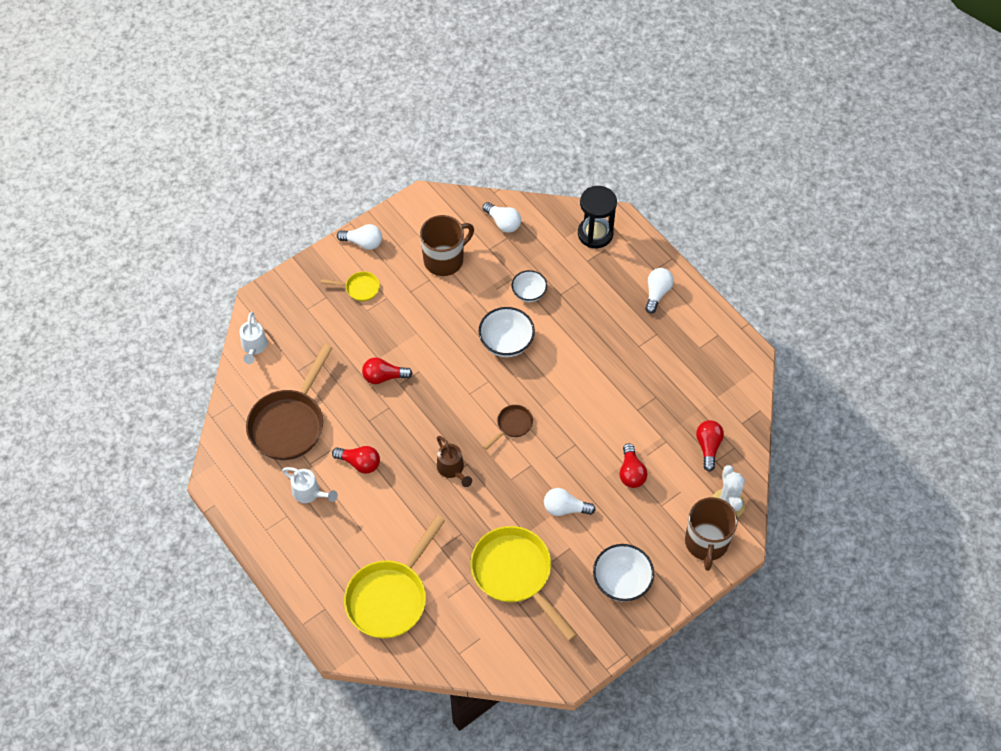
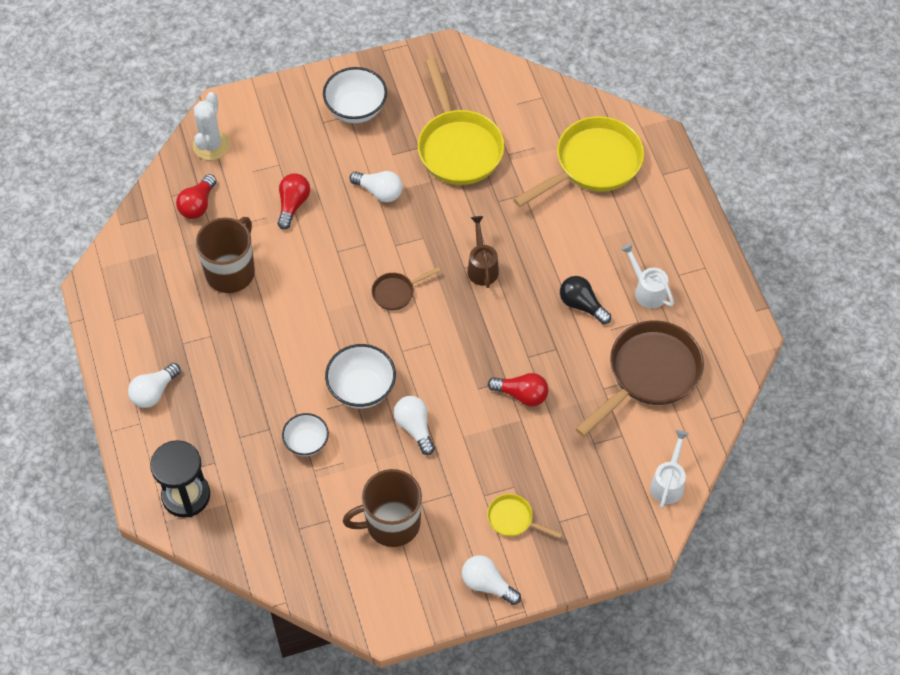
camera: 160 degrees left, 0 degrees up
red light bulb [332,446,380,474] -> black light bulb [560,276,611,324]
white light bulb [483,202,521,233] -> white light bulb moved to [394,396,435,455]
brown mug [685,497,738,571] -> brown mug moved to [196,217,255,293]

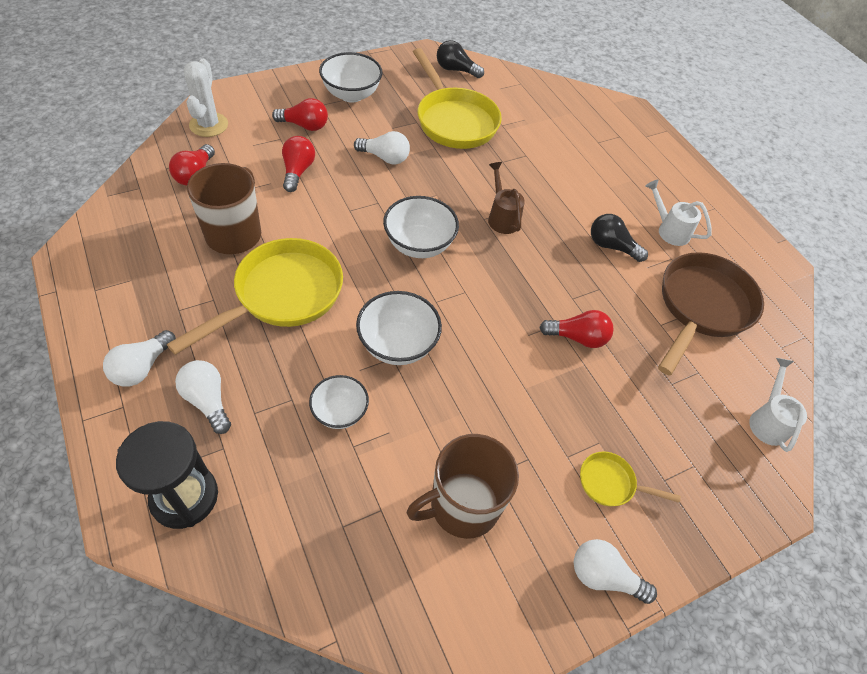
camera: 15 degrees left, 5 degrees down
brown pan [371,267,440,310] -> white bowl [383,196,459,258]
white light bulb [394,396,435,455] -> white light bulb moved to [175,360,231,434]
yellow pan [513,116,644,207] -> yellow pan moved to [167,238,343,355]
none -> red light bulb [272,98,328,131]
none -> black light bulb [437,40,484,78]

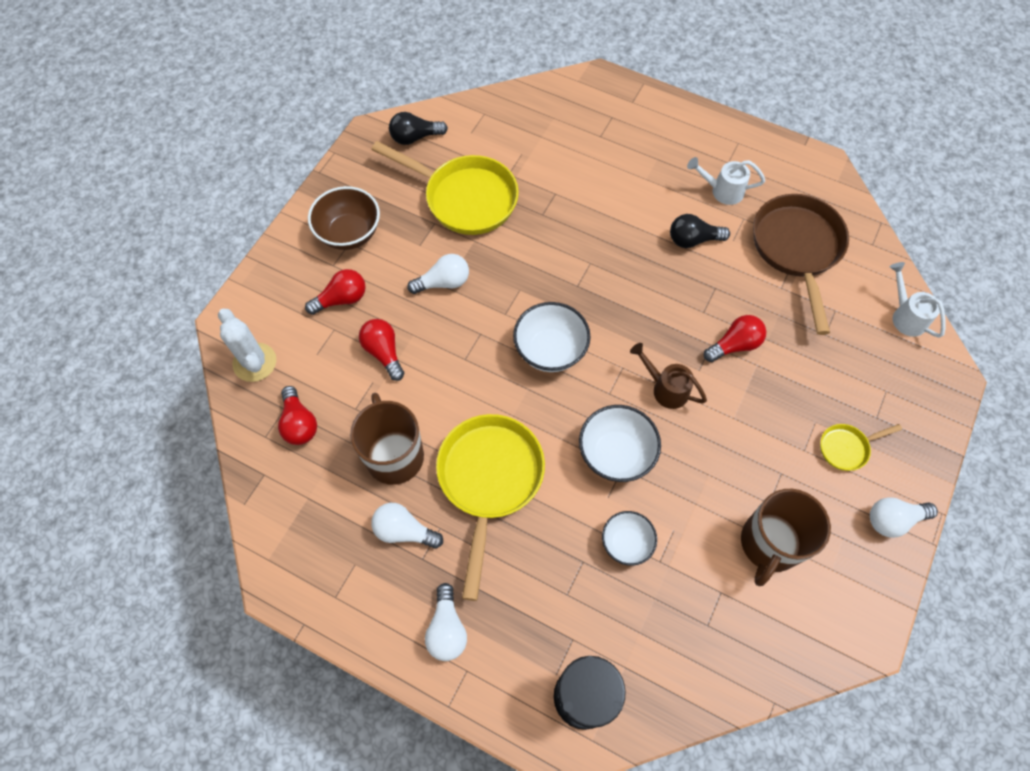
camera: 30 degrees left, 10 degrees up
white light bulb [175,360,231,434] -> white light bulb moved to [371,503,443,549]
white bowl [319,52,383,103] -> brown bowl [308,186,380,250]
brown watering can [488,162,525,234] -> brown watering can moved to [630,343,707,409]

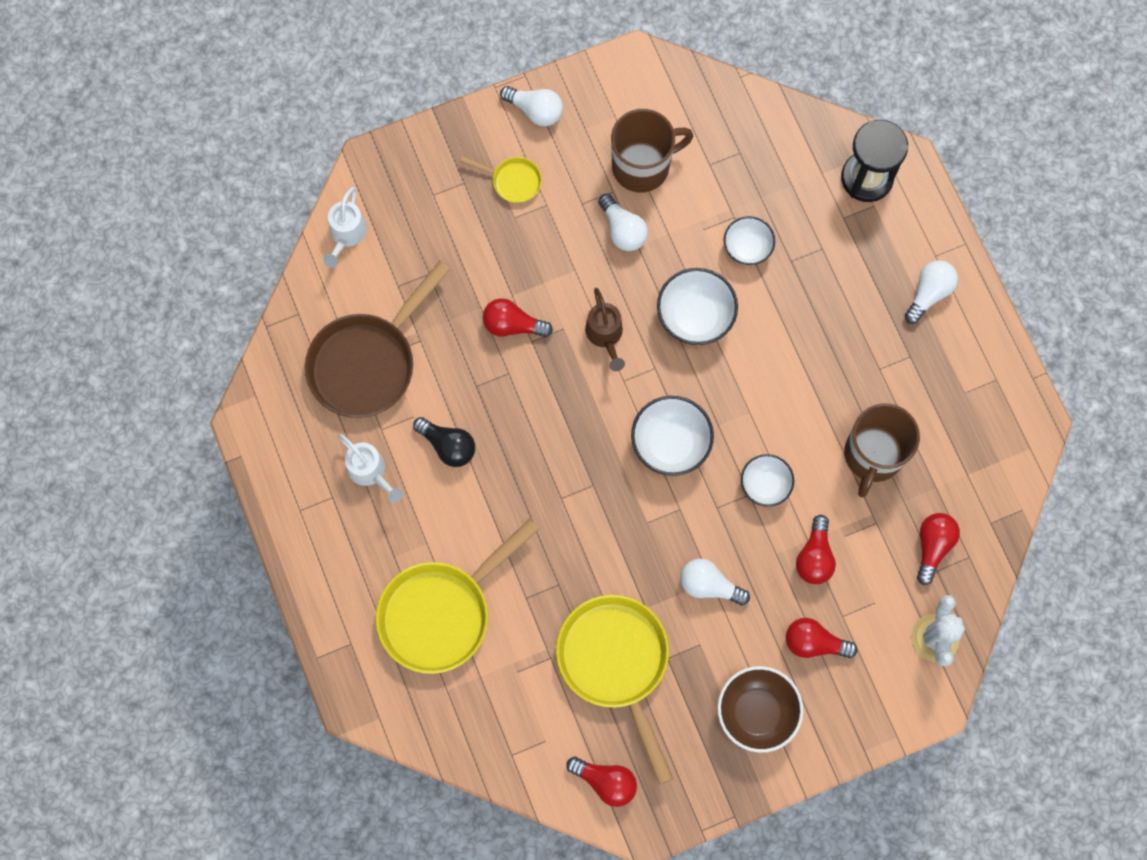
camera: 140 degrees left, 10 degrees up
white light bulb [371,503,443,549] -> white light bulb moved to [598,194,648,251]
black light bulb [389,112,448,145] -> red light bulb [566,757,637,807]
yellow pan [436,414,545,601] -> yellow pan moved to [376,519,539,674]
none -> white bowl [741,454,794,507]

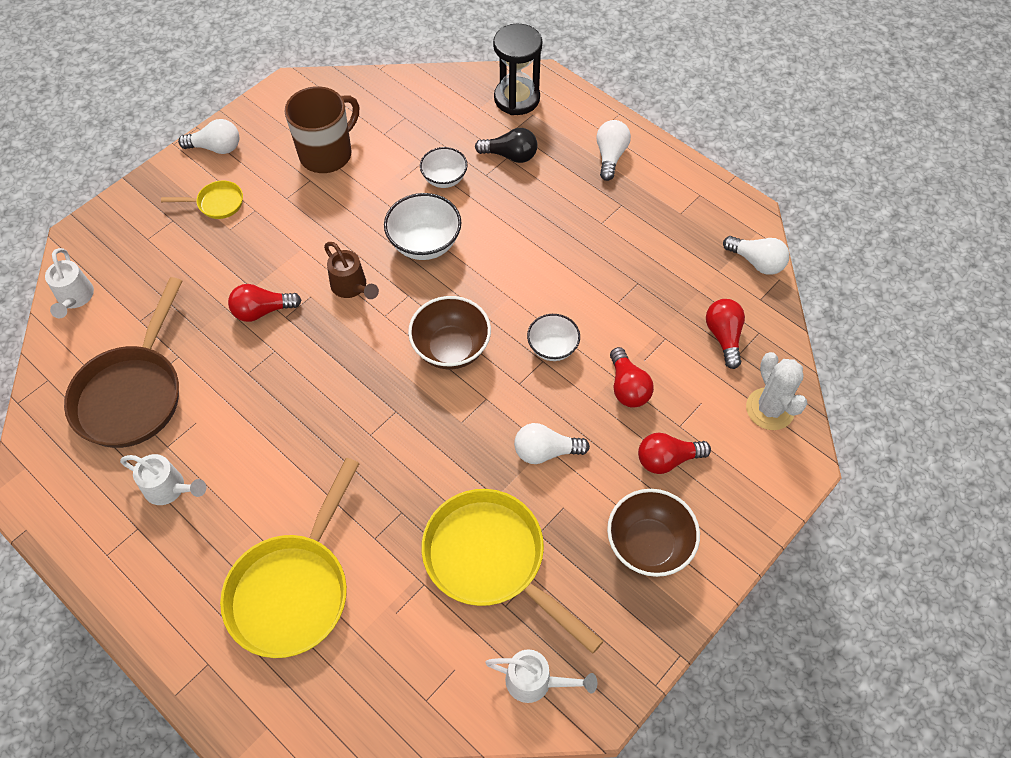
camera: 25 degrees left, 15 degrees down
black light bulb [413,417,475,467] -> black light bulb moved to [475,128,538,163]
red light bulb [566,757,637,807] -> white watering can [485,649,597,703]
white light bulb [598,194,648,251] -> white light bulb moved to [723,236,789,275]
white bowl [631,396,714,476] -> brown bowl [408,296,491,369]
brown mug [844,403,920,497] -> none

